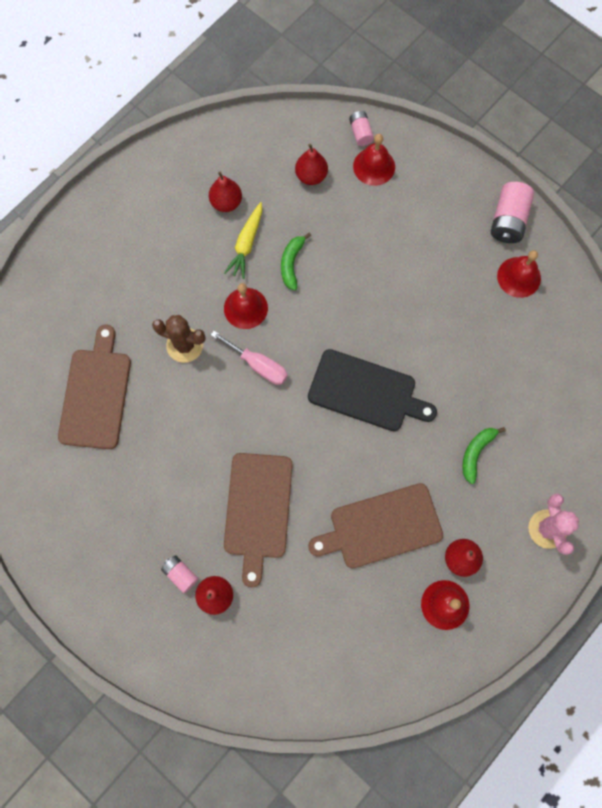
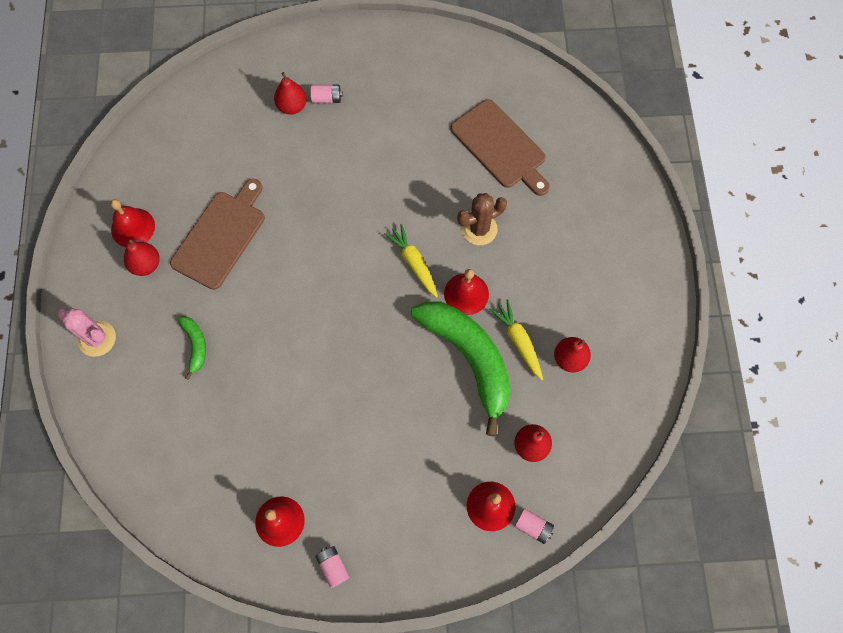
camera: 135 degrees right, 5 degrees down
pink screwdriver [211,331,288,385] -> yellow carrot [384,224,438,298]
brown cutting board [224,453,293,587] -> none
green banana [281,233,311,291] -> green banana [411,301,511,437], size x2.26
black cutting board [308,349,437,431] -> none
pink battery [491,182,534,243] -> pink battery [315,546,349,588], size x0.58

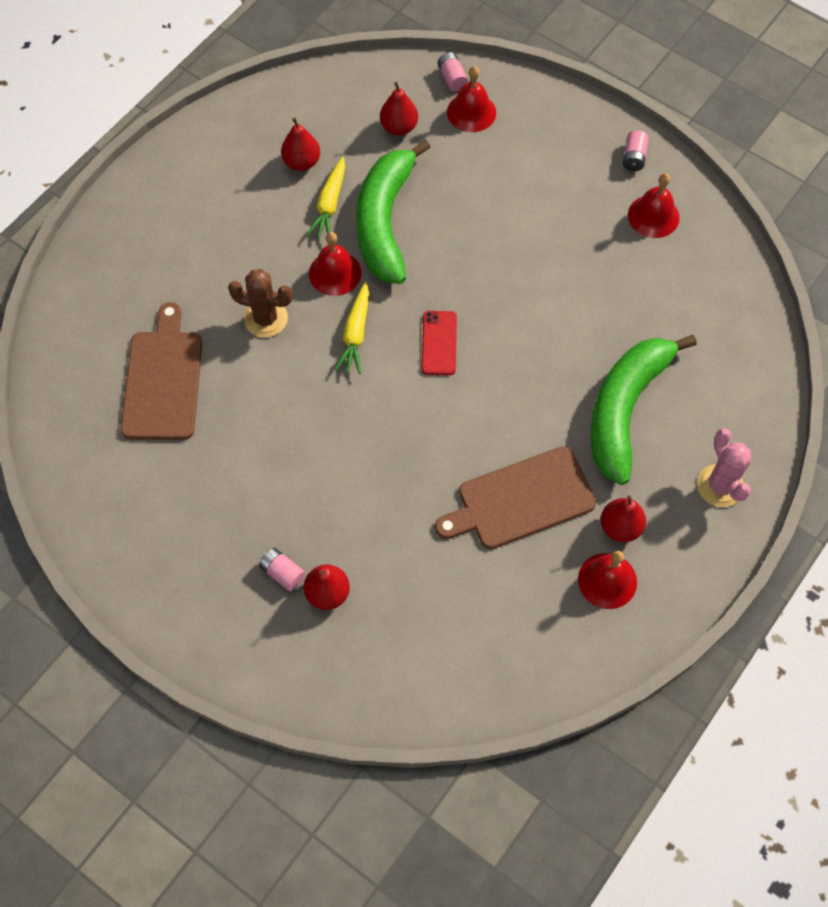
camera: 140 degrees left, 5 degrees down
green banana [177,316,206,380] -> green banana [591,335,697,485], size x2.26
none -> red phone [422,311,457,375]

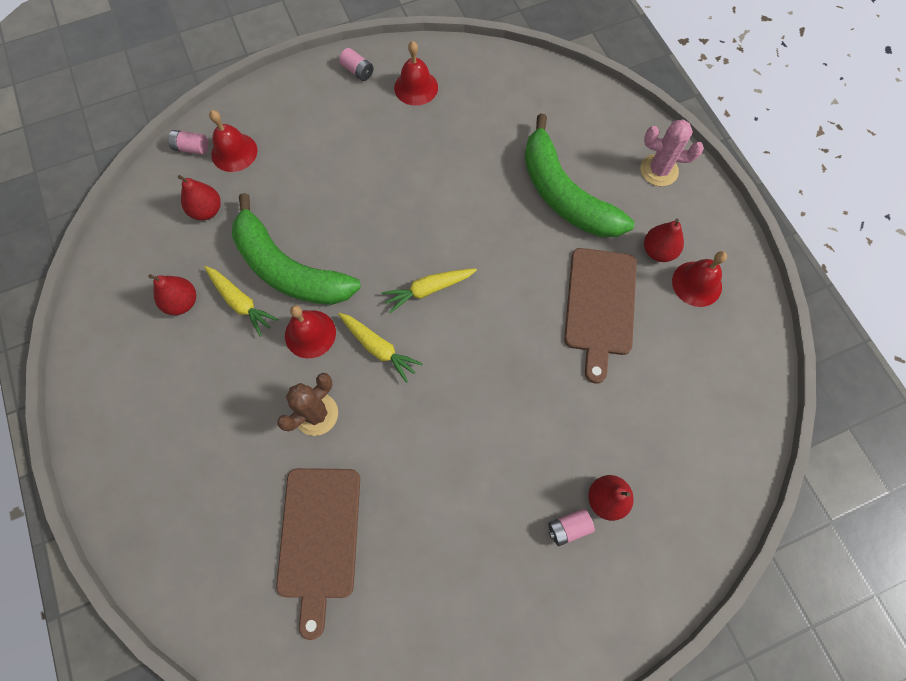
camera: 60 degrees left, 5 degrees up
brown cutting board [120,302,202,440] -> brown cutting board turned 120 degrees counterclockwise [276,468,360,640]
red phone [422,311,457,375] -> yellow carrot [381,268,477,313]

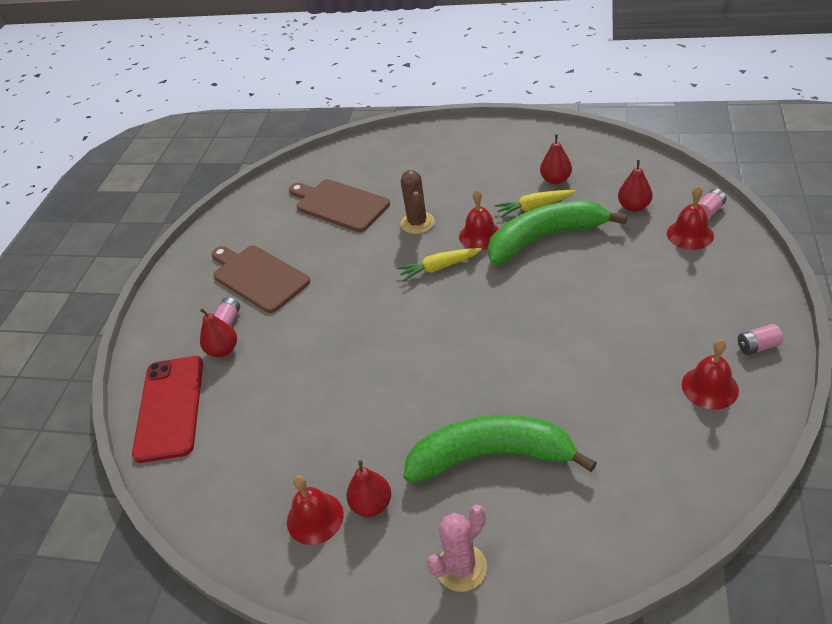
camera: 130 degrees right, 25 degrees down
yellow carrot [381,268,477,313] -> none
brown cutting board [564,248,637,384] -> brown cutting board moved to [212,246,310,313]
none -> red phone [132,356,203,463]

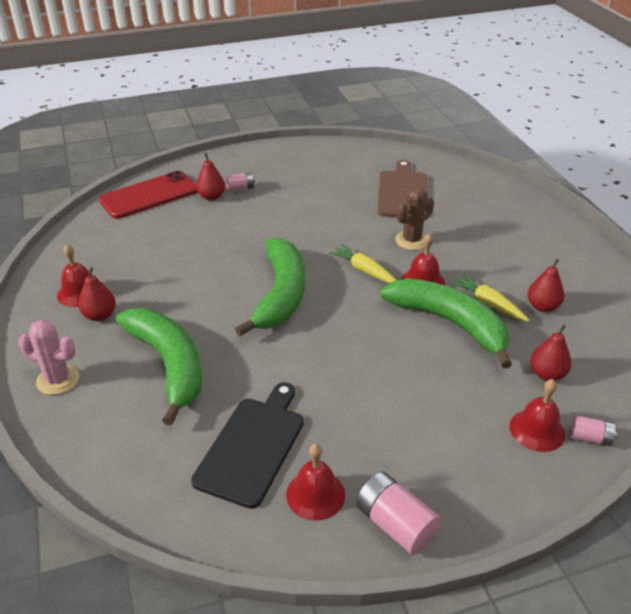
camera: 55 degrees right, 5 degrees down
brown cutting board [212,246,310,313] -> none
pink battery [738,324,783,355] -> pink battery [356,471,441,555], size x1.74
none -> black cutting board [191,382,304,509]
none -> green banana [235,238,305,336]

